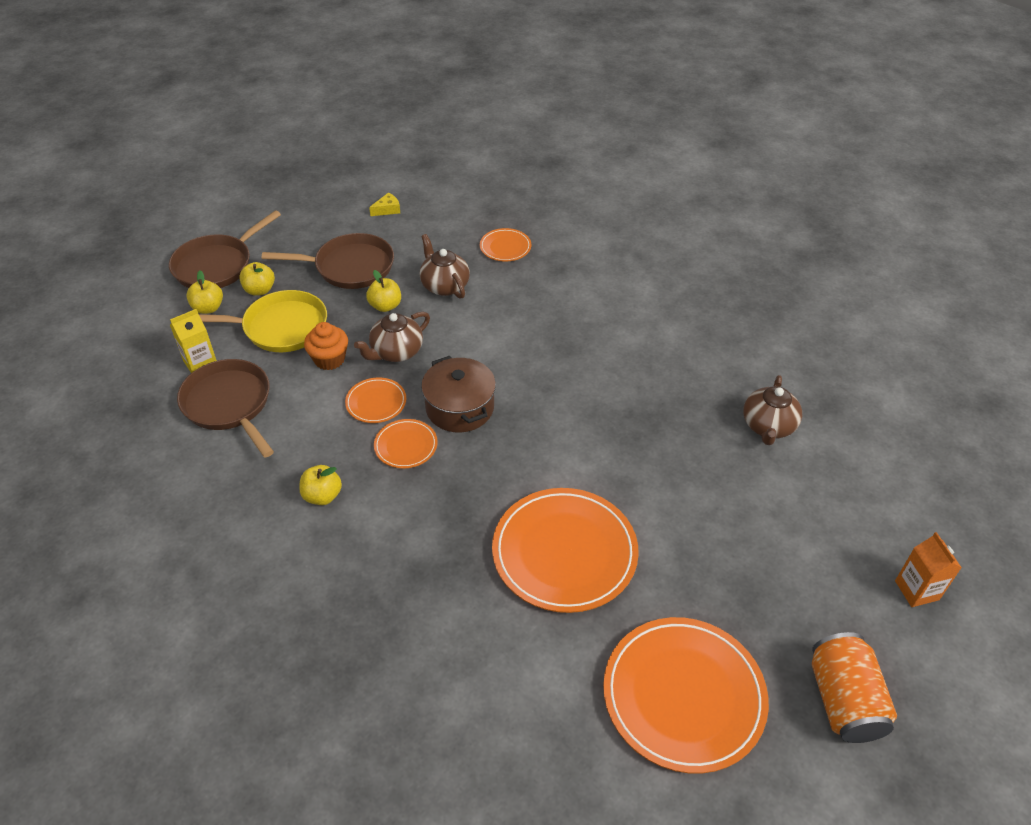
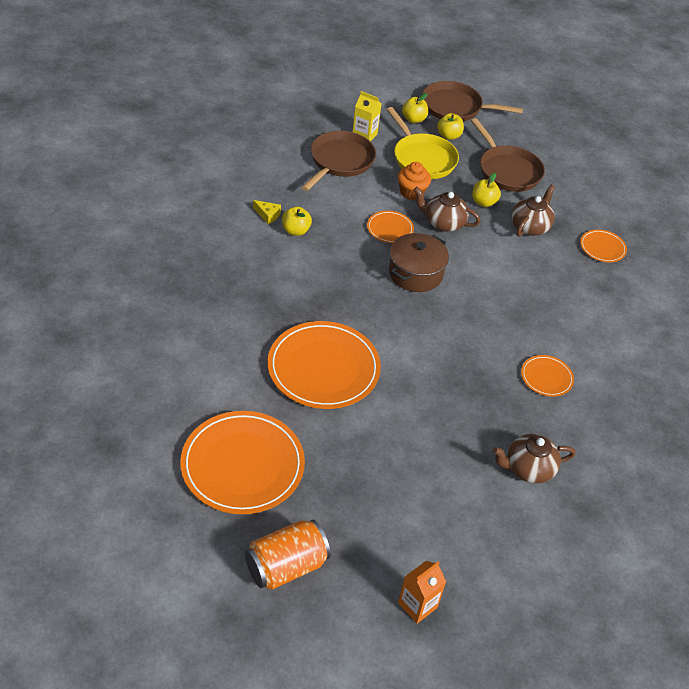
camera: 60 degrees right, 0 degrees up
yellow cheese [369,192,400,216] -> yellow cheese moved to [253,200,281,224]
orange plate [374,419,437,468] -> orange plate moved to [521,355,574,397]

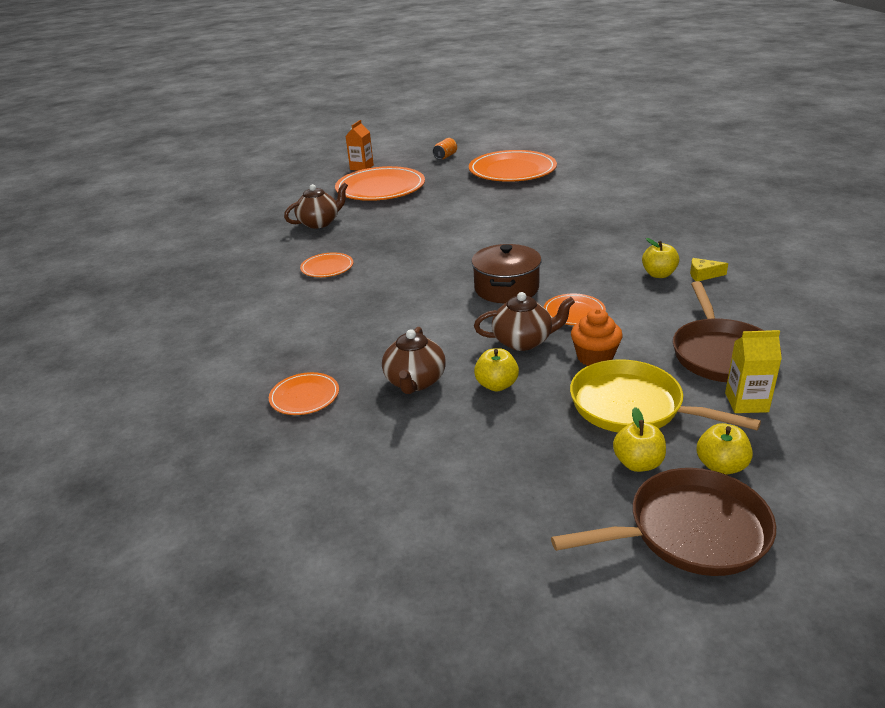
camera: 160 degrees right, 15 degrees down
orange can [245,519,331,590] -> orange can [433,138,457,159], size x0.53
orange plate [268,321,381,409] -> orange plate moved to [335,166,425,201]
brown pan [471,118,545,192] -> none

